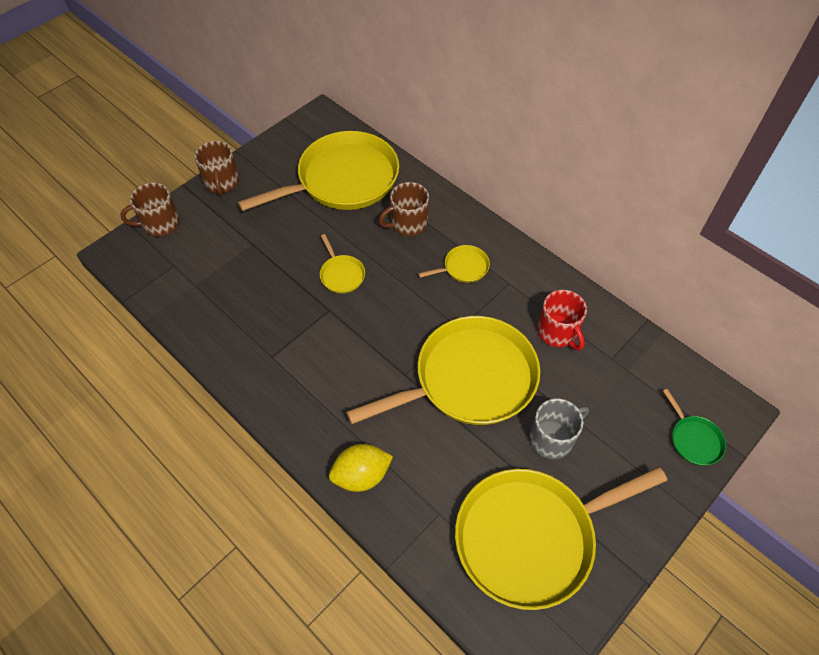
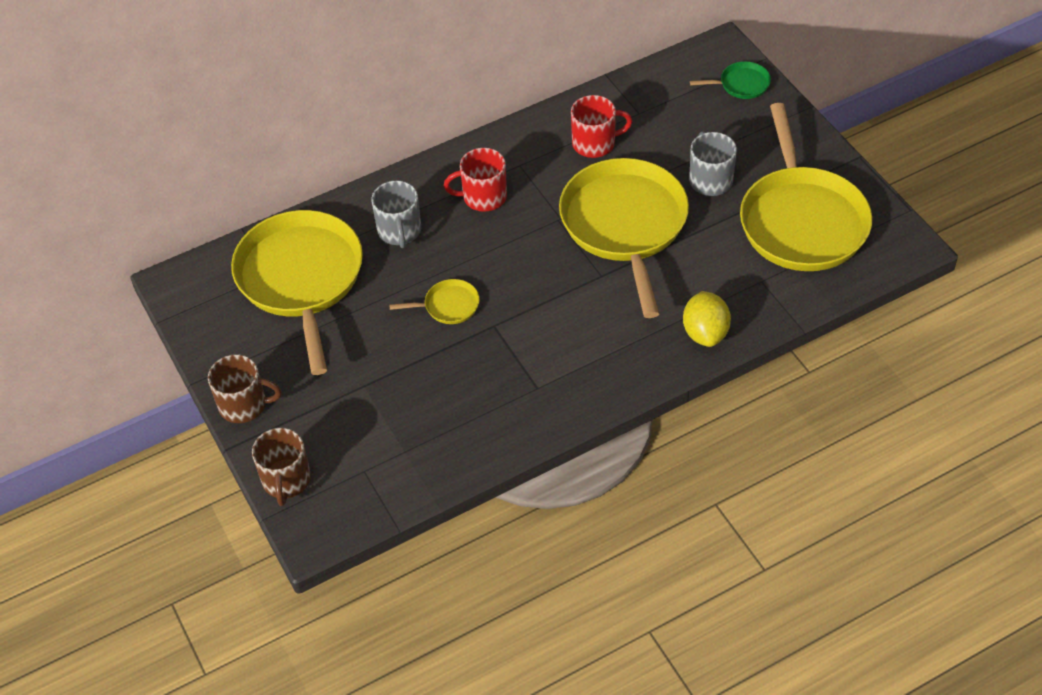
camera: 70 degrees left, 5 degrees down
brown mug [379,182,429,236] -> grey mug [371,181,421,248]
yellow pan [418,245,490,283] -> red mug [444,148,507,212]

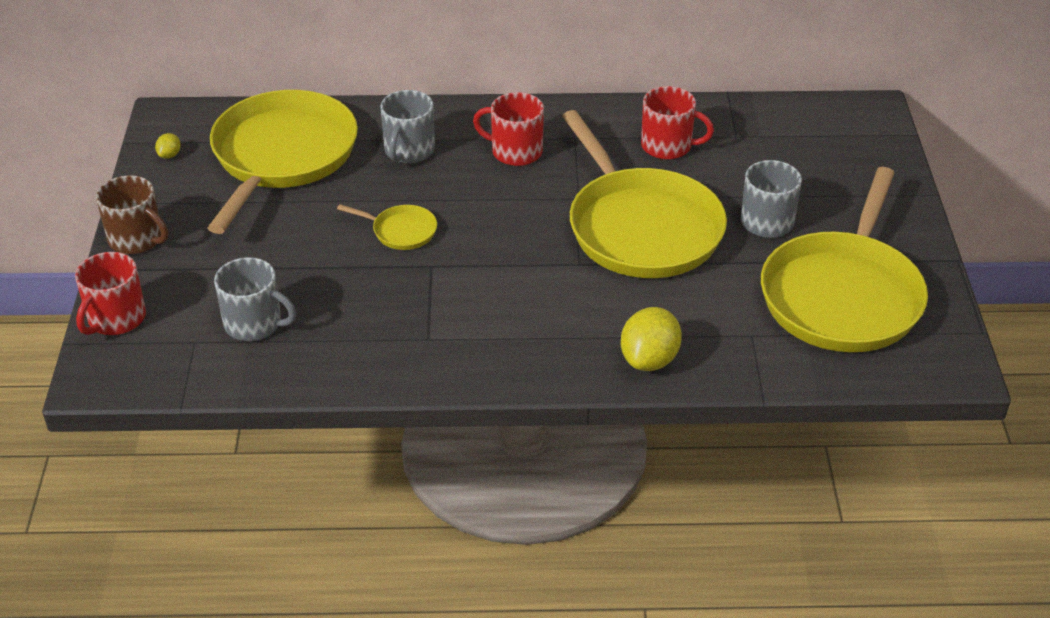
camera: 25 degrees right, 10 degrees down
brown mug [252,428,311,506] -> red mug [75,252,146,335]
yellow pan [559,158,689,318] -> yellow pan turned 135 degrees clockwise [562,110,727,278]
green pan [690,61,771,99] -> none
none -> yellow lemon [155,133,181,159]
none -> grey mug [214,257,296,341]

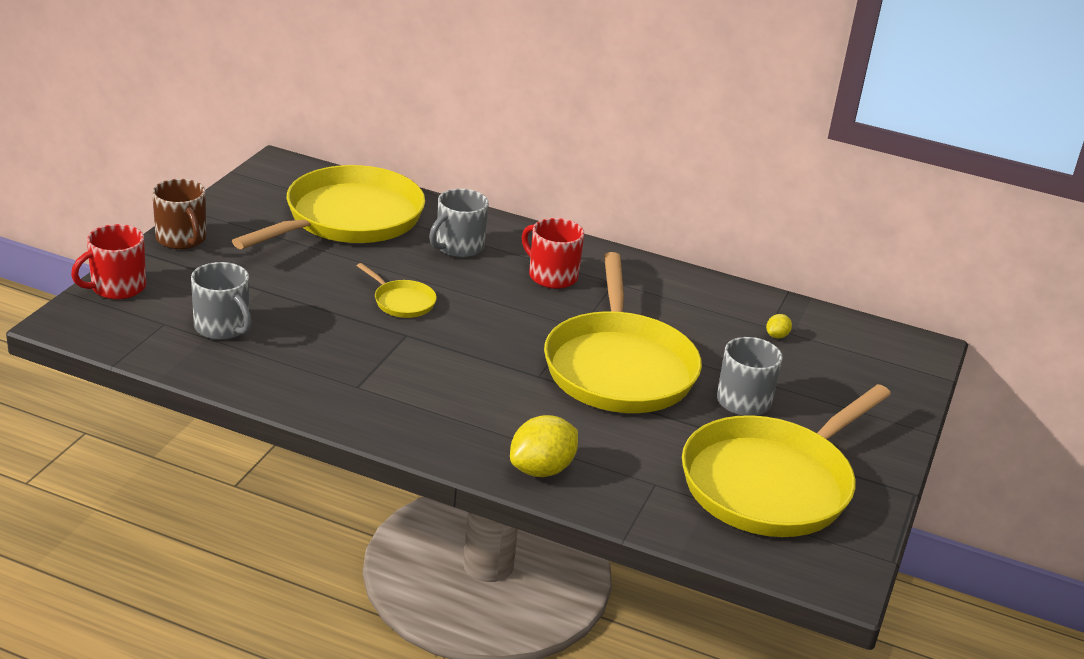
camera: 20 degrees right, 10 degrees down
yellow lemon [155,133,181,159] -> yellow lemon moved to [766,314,792,338]
red mug [641,86,714,160] -> none

